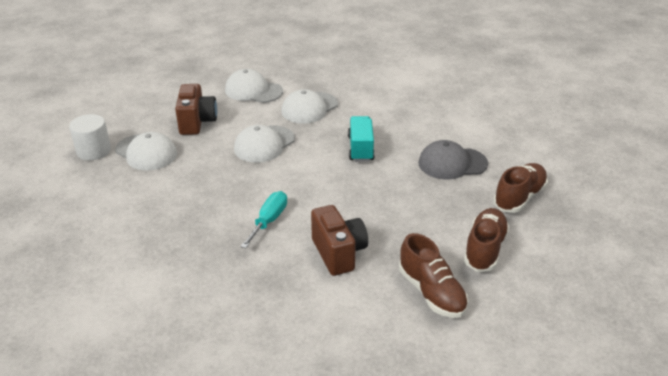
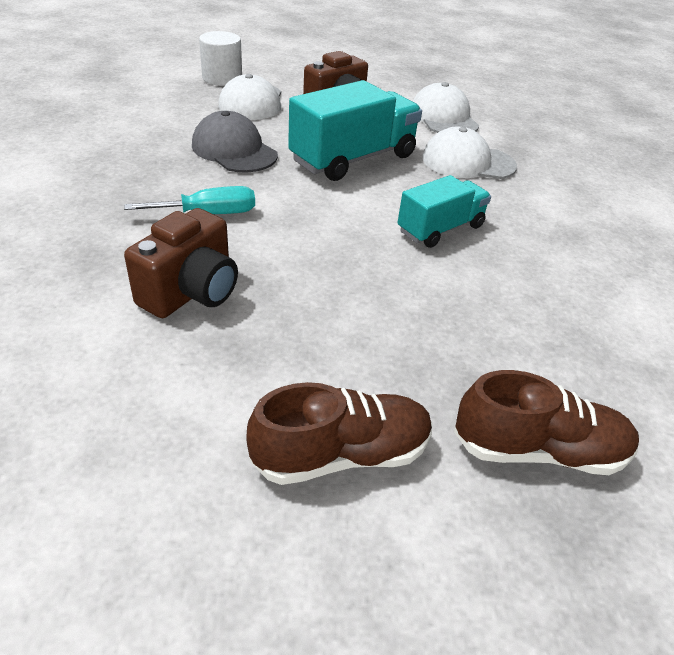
camera: 50 degrees right, 5 degrees up
white cap [234,125,295,163] -> turquoise truck [288,80,422,181]
brown shoe [399,233,468,318] -> none
grey cap [419,140,488,179] -> grey cap moved to [192,111,278,173]

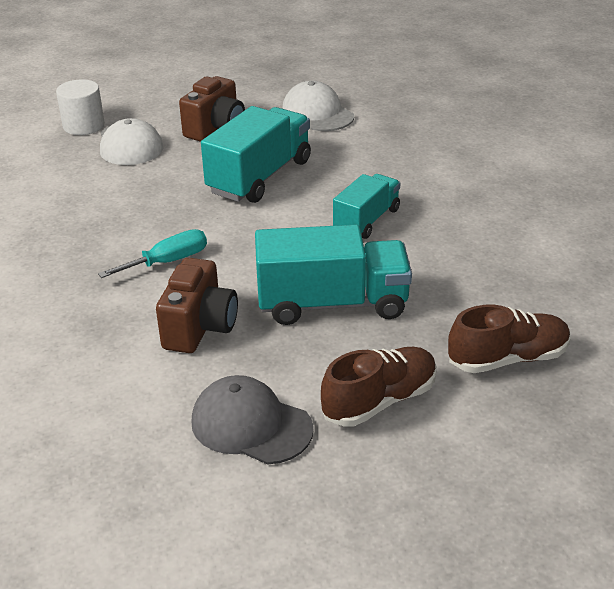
camera: 15 degrees left, 5 degrees down
grey cap [192,111,278,173] -> grey cap moved to [191,375,314,465]
white cap [422,127,517,179] -> none
none -> turquoise truck [255,225,412,325]

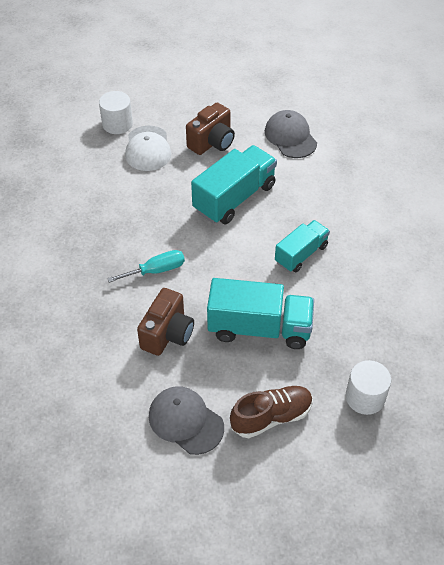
camera: 10 degrees right, 15 degrees up
white cap [282,81,354,131] -> grey cap [265,110,317,158]
brown shoe [448,305,571,373] -> white cylinder [346,360,391,415]

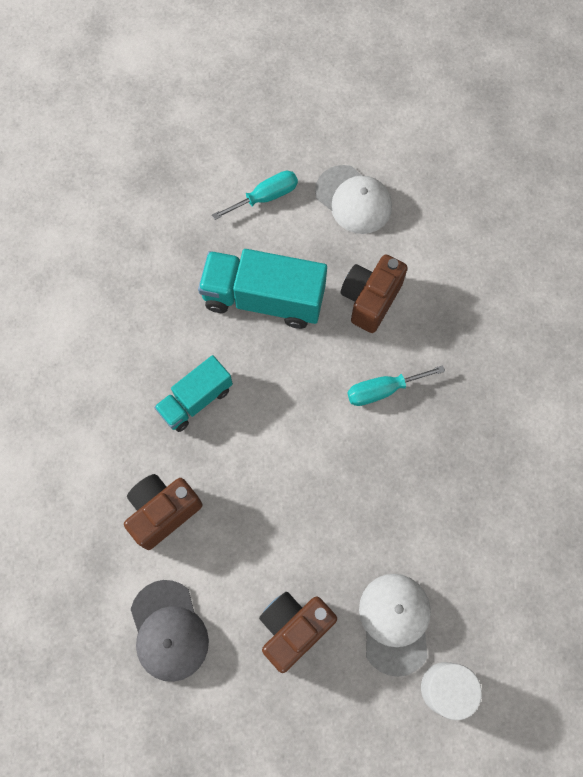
camera: 175 degrees left, 20 degrees up
grey cap [149,386,224,455] -> white cap [315,165,392,234]
turquoise truck [191,145,277,224] -> none
brown shoe [230,386,313,438] -> turquoise screwdriver [212,171,298,220]
white cylinder [346,360,391,415] -> none
none -> brown camera [124,474,203,550]

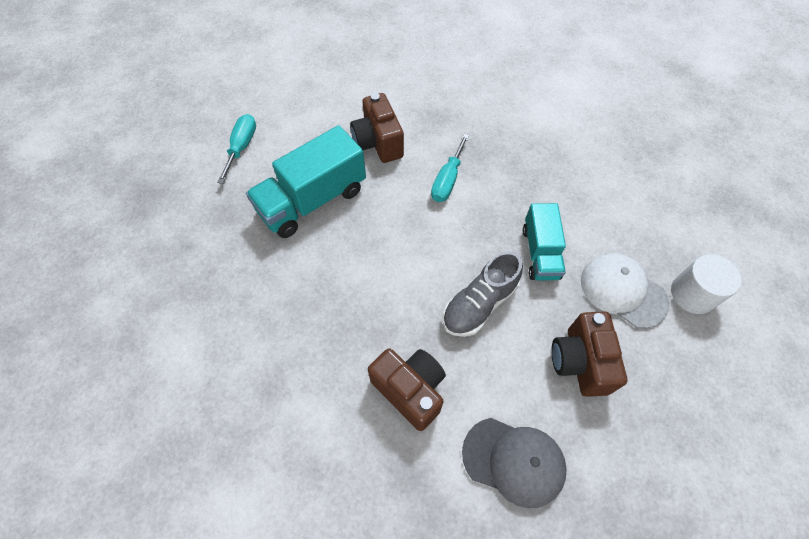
camera: 50 degrees left, 10 degrees down
brown camera [124,474,203,550] -> brown camera turned 135 degrees clockwise [368,348,446,431]
turquoise truck [154,355,233,432] -> turquoise truck moved to [523,203,566,280]
white cap [315,165,392,234] -> none
none -> grey shoe [443,251,523,337]

